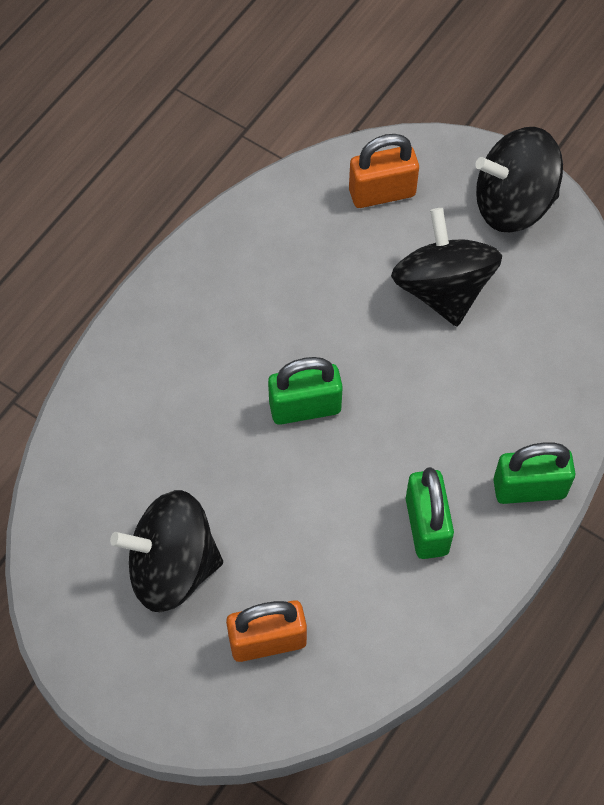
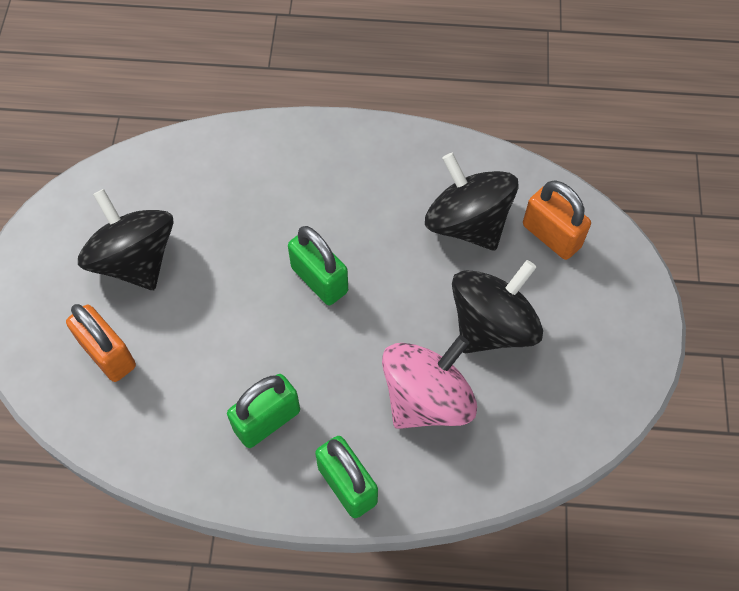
camera: 60 degrees right, 0 degrees up
black spinning top [475,127,563,232] -> black spinning top moved to [425,153,519,251]
none -> pink spinning top [382,335,477,429]

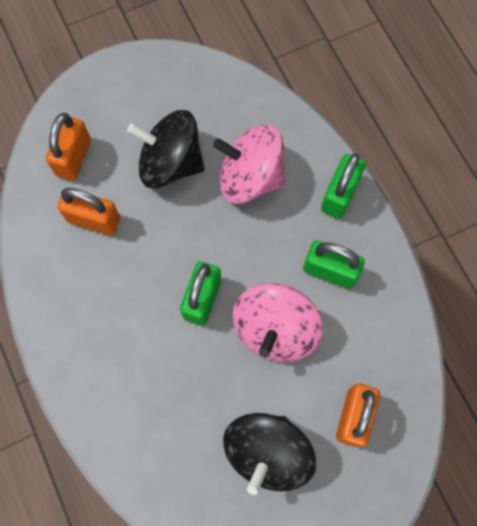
camera: 120 degrees left, 10 degrees up
black spinning top [425,153,519,251] -> orange padlock [58,188,120,236]
none -> pink spinning top [233,283,323,362]

